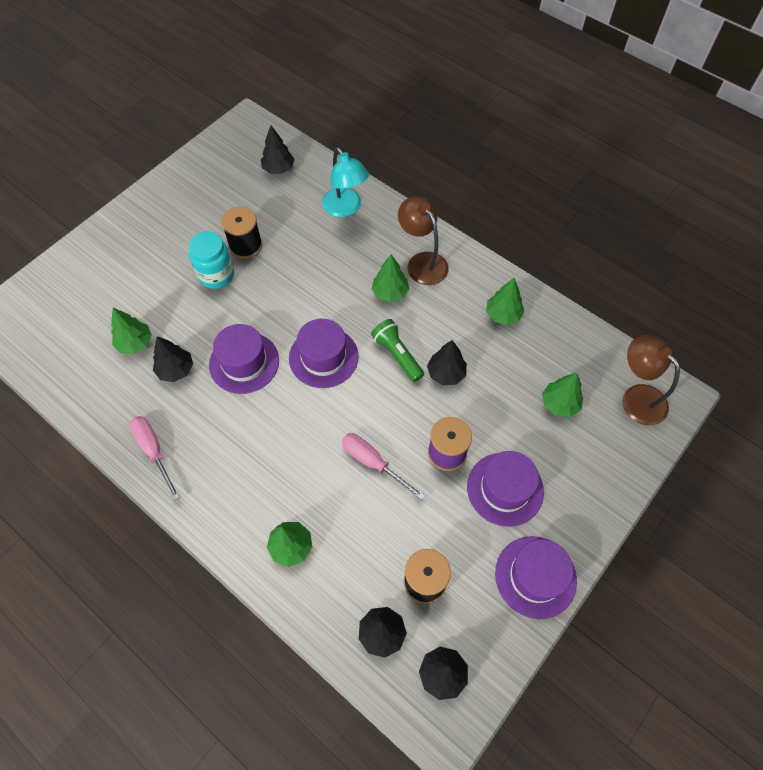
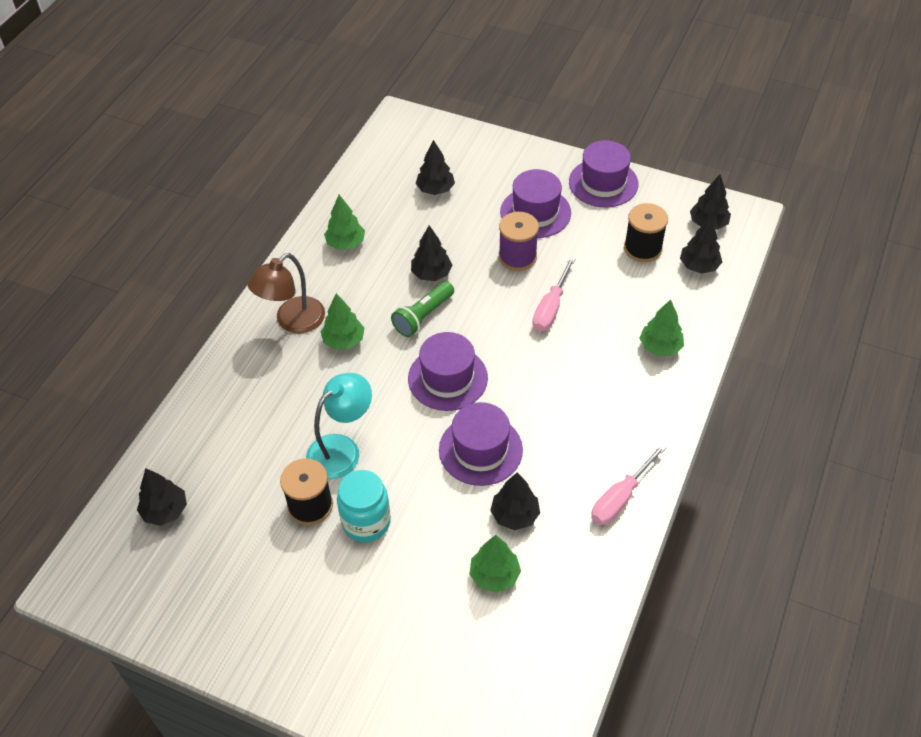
camera: 105 degrees left, 10 degrees down
turquoise lamp [322,147,369,217] -> turquoise lamp moved to [306,373,372,479]
green tree [542,373,583,417] -> black tree [415,140,455,195]
brown lamp [623,335,680,425] -> none

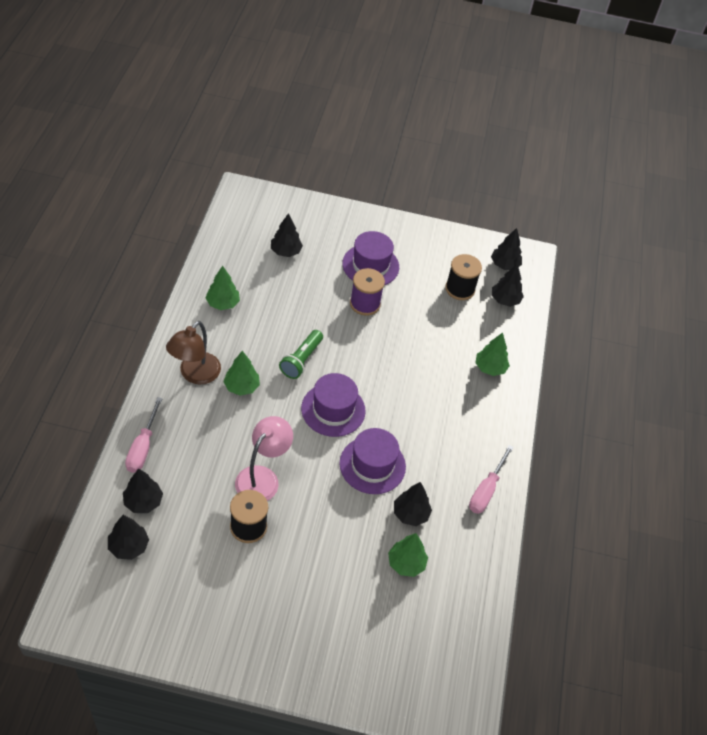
camera: 20 degrees left, 0 degrees up
turquoise lamp [306,373,372,479] -> pink lamp [235,416,293,501]
turquoise jar [337,470,391,542] -> none
black tree [411,225,453,281] -> black tree moved to [123,468,163,513]
pink screwdriver [532,257,576,331] -> pink screwdriver moved to [125,397,163,473]
purple hat [569,140,639,207] -> none

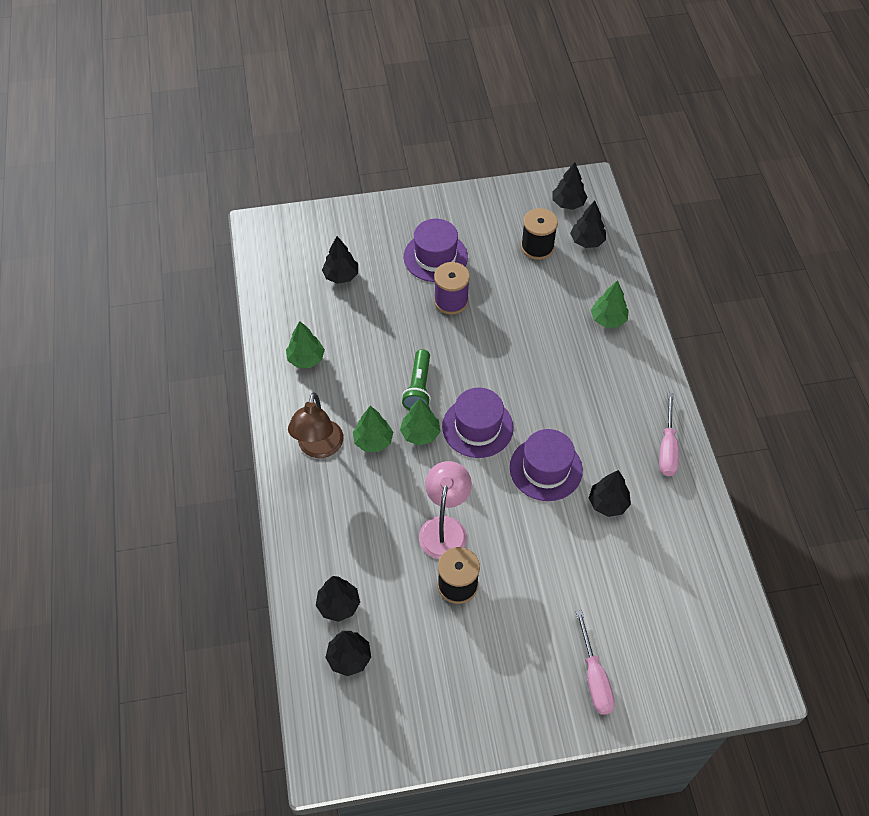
camera: 15 degrees left, 5 degrees up
pink screwdriver [125,397,163,473] -> pink screwdriver moved to [576,610,615,715]
green tree [388,533,428,577] -> green tree moved to [400,398,440,446]

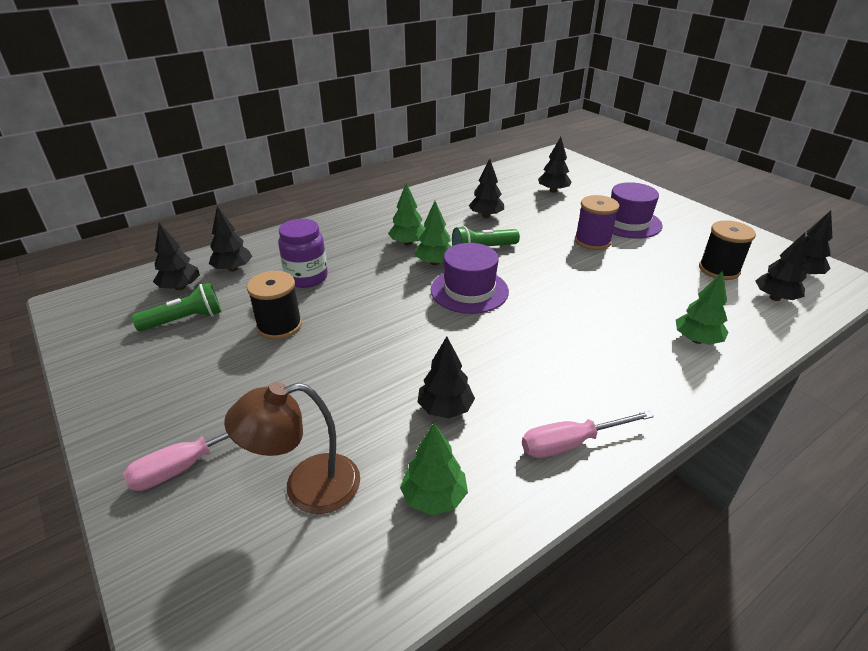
camera: 65 degrees right, 20 degrees down
green tree [286,321,325,368] -> green tree moved to [400,422,468,515]
brown lamp [288,392,343,458] -> brown lamp moved to [224,382,360,514]
pink lamp [419,461,472,559] -> none
purple hat [510,429,583,501] -> none
none -> green flashlight [131,283,222,331]
none -> purple jar [278,219,328,288]
none -> black tree [468,159,504,218]

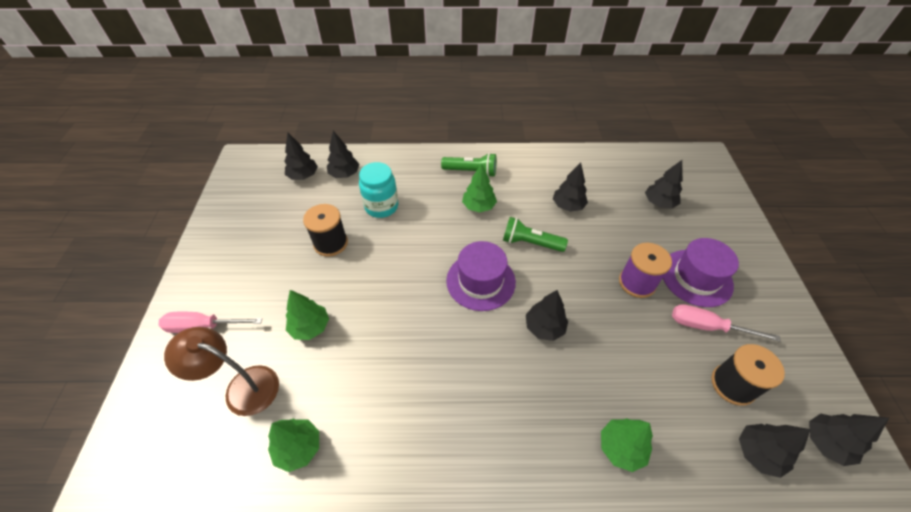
camera: 35 degrees right, 15 degrees up
green flashlight [131,283,222,331] -> green flashlight moved to [441,153,497,177]
purple jar [278,219,328,288] -> turquoise jar [359,162,398,218]
green tree [415,201,451,265] -> green tree moved to [286,290,329,340]
black tree [417,336,475,418] -> black tree moved to [526,290,568,341]
pink screwdriver [522,410,654,458] -> pink screwdriver moved to [672,304,781,342]

